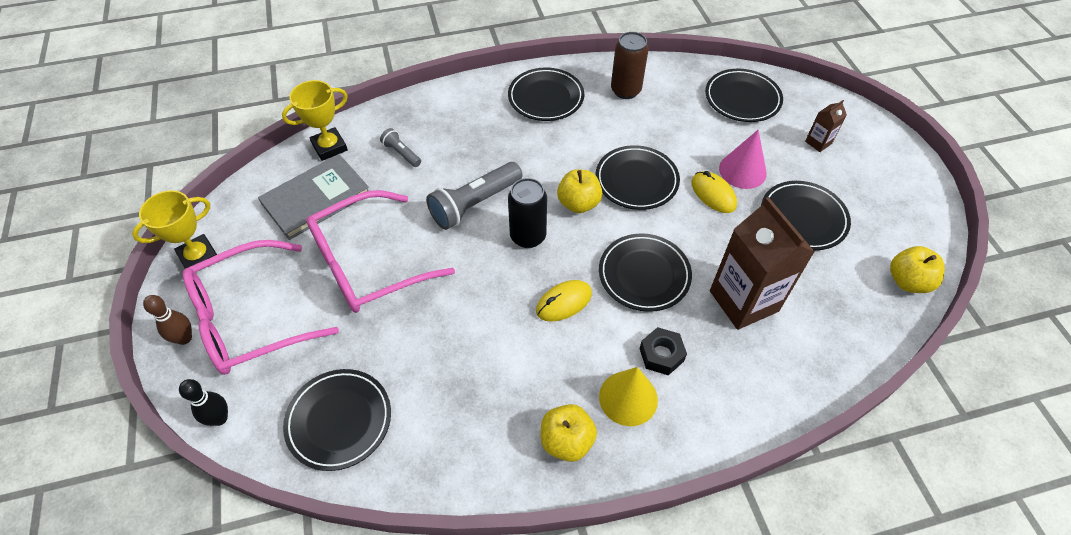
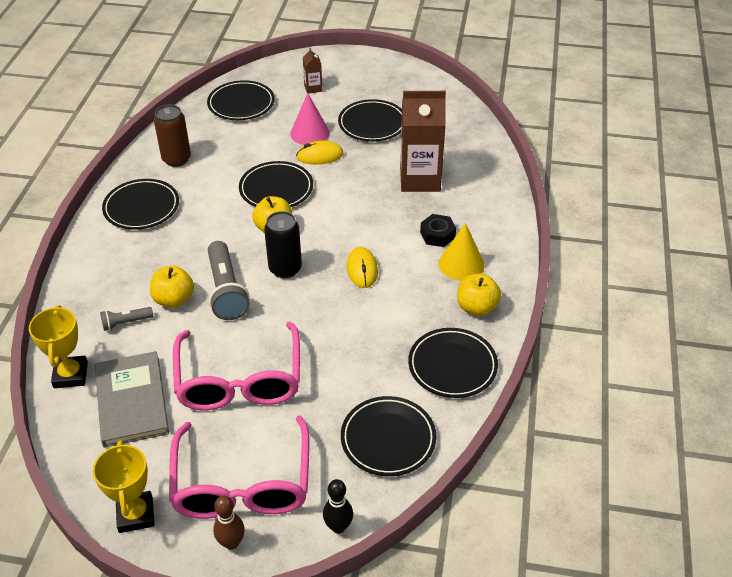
camera: 65 degrees left, 10 degrees down
black plate [599,233,692,312] -> black plate moved to [408,328,498,398]
yellow apple [890,246,945,293] -> yellow apple moved to [150,266,194,308]

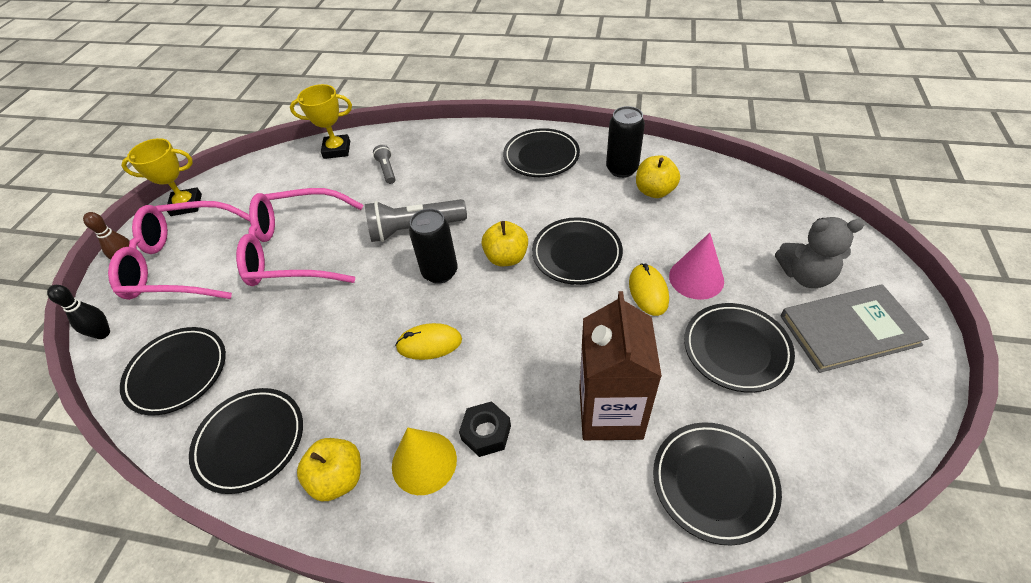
camera: 95 degrees right, 5 degrees up
grey book [95,351,169,448] -> grey book moved to [781,284,929,373]
yellow apple [150,266,194,308] -> yellow apple moved to [636,155,680,198]
brown can [154,105,191,167] -> black can [606,106,645,178]
black plate [207,80,275,120] -> black plate moved to [653,422,782,545]
brown carton [303,48,322,94] -> grey teddy bear [775,217,864,288]

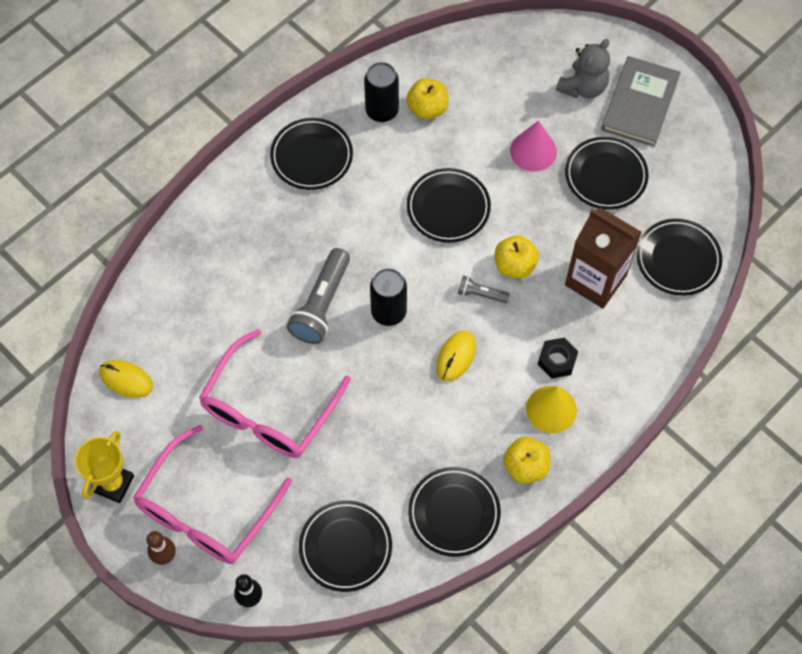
camera: 60 degrees left, 15 degrees up
yellow trophy [290,84,352,159] -> none
grey flashlight [373,145,395,184] -> grey flashlight moved to [458,275,510,303]
yellow apple [481,221,528,266] -> yellow apple moved to [495,235,539,279]
yellow mouse [629,264,669,316] -> yellow mouse moved to [99,360,153,398]

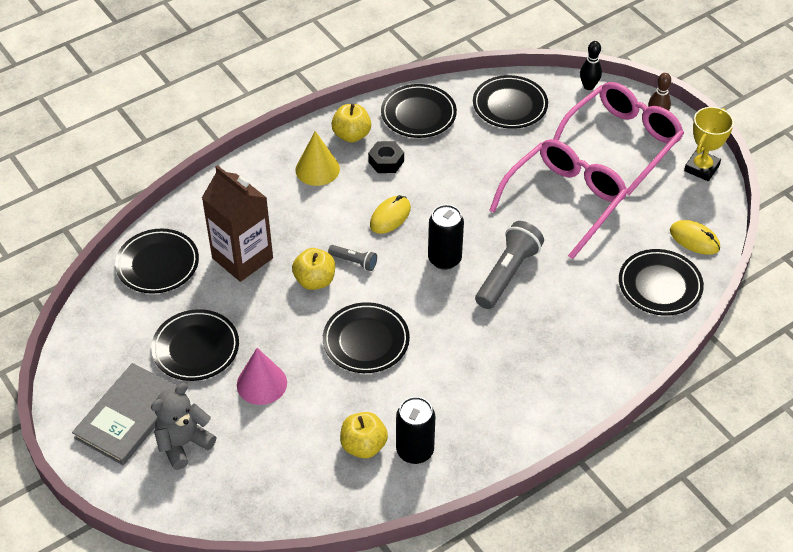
camera: 170 degrees left, 15 degrees down
black plate [270,118,353,190] -> black plate moved to [619,249,704,316]
black nut [538,338,578,379] -> black nut moved to [368,141,404,173]

